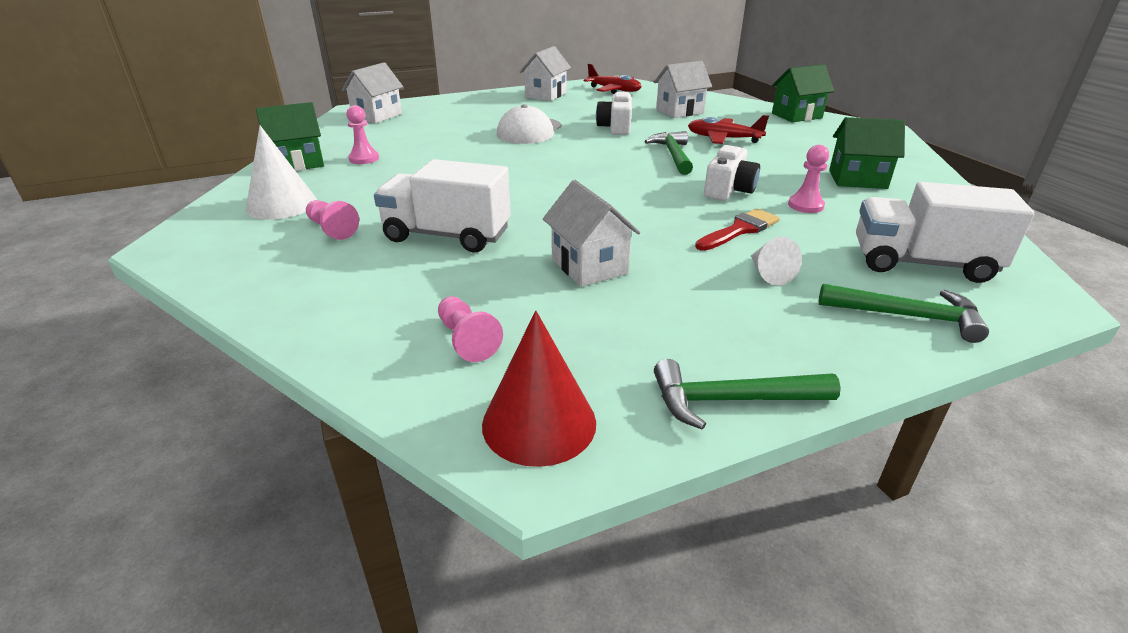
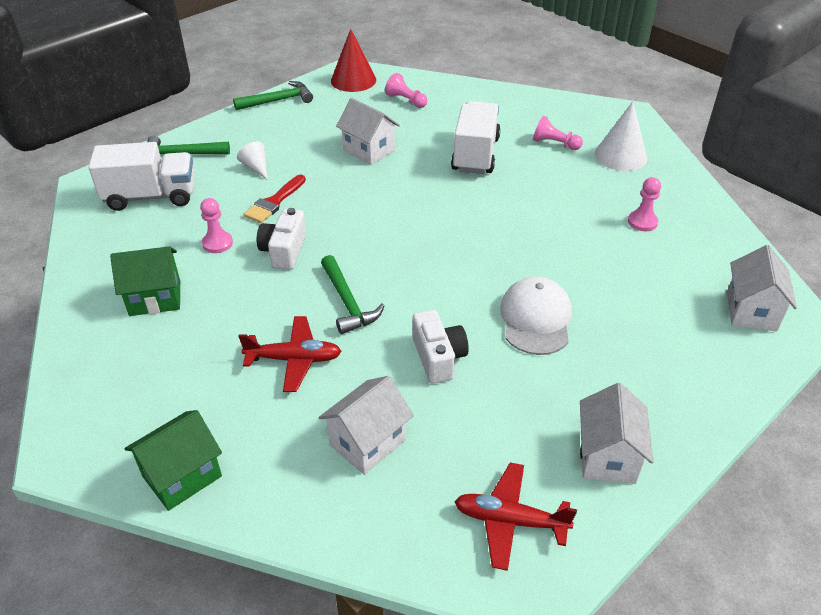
camera: 160 degrees right, 10 degrees up
green house [256,102,324,171] -> none
white truck [374,159,511,252] -> white truck turned 75 degrees counterclockwise [451,101,501,174]

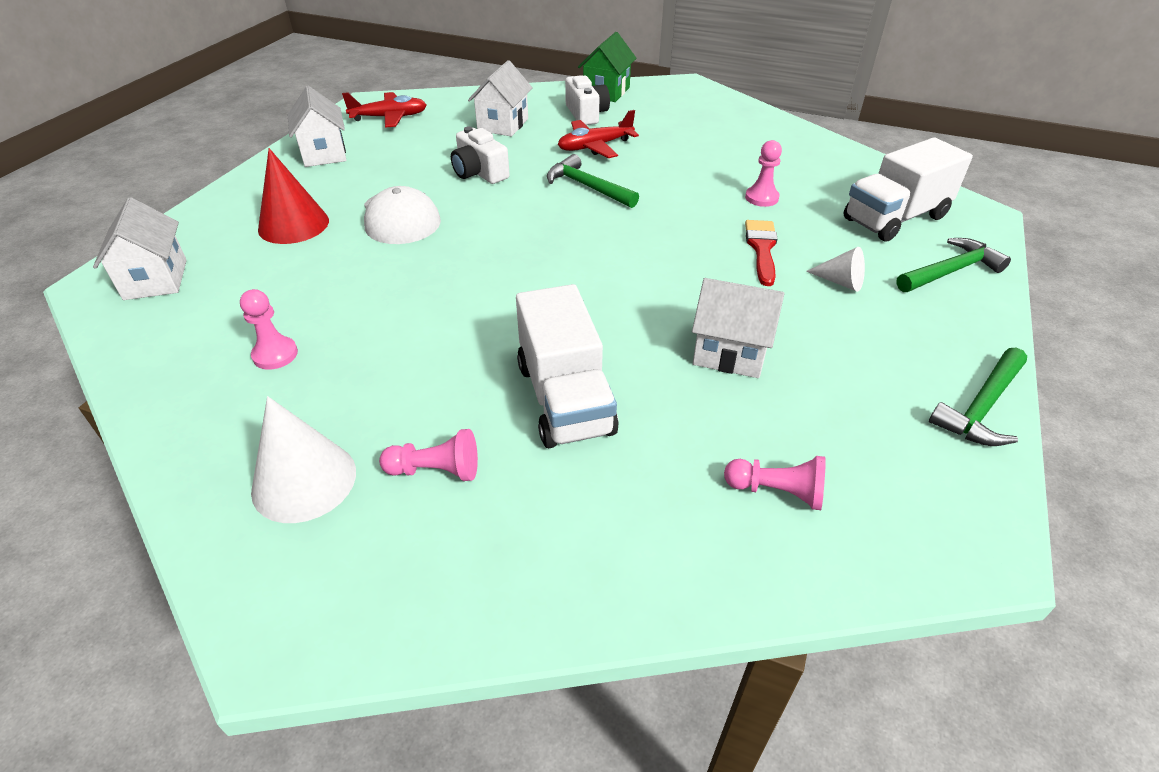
camera: 155 degrees right, 0 degrees up
green house [110,246,180,316] -> none
white camera [257,208,306,270] -> white camera moved to [565,75,610,125]
red cone [331,29,376,92] -> red cone moved to [258,148,329,244]

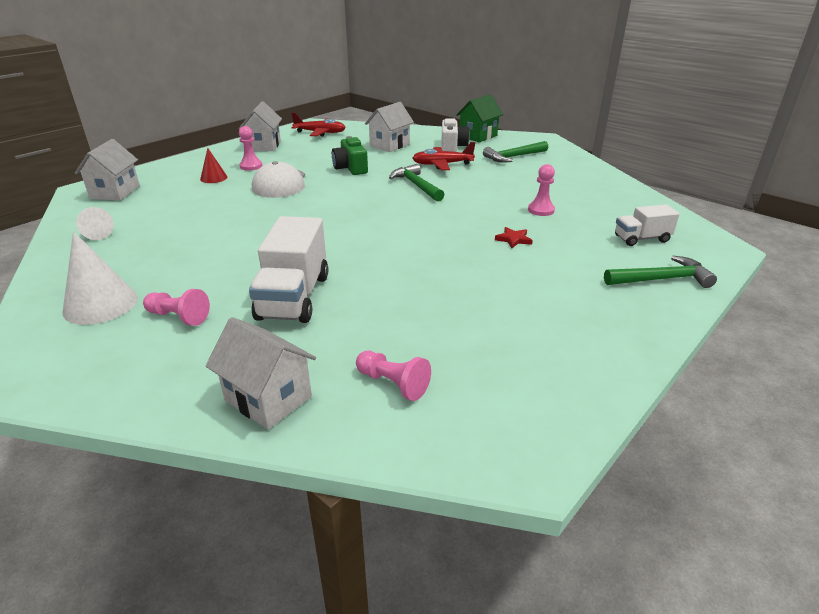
camera: 20 degrees right, 10 degrees down
pink pawn [240,289,298,370] -> pink pawn moved to [239,126,263,171]
red cone [258,148,329,244] -> red cone [200,148,227,183], size x0.57
white camera [451,127,510,184] -> green camera [332,136,368,175]
white house [692,278,784,378] -> white house moved to [206,317,316,430]
red brush [745,220,778,286] -> red star [495,227,533,248]
white cone [806,247,865,292] -> white cone moved to [76,207,114,240]
white truck [844,137,973,242] -> white truck [615,204,680,246], size x0.58
green hammer [929,348,1027,446] -> green hammer moved to [483,141,548,162]

